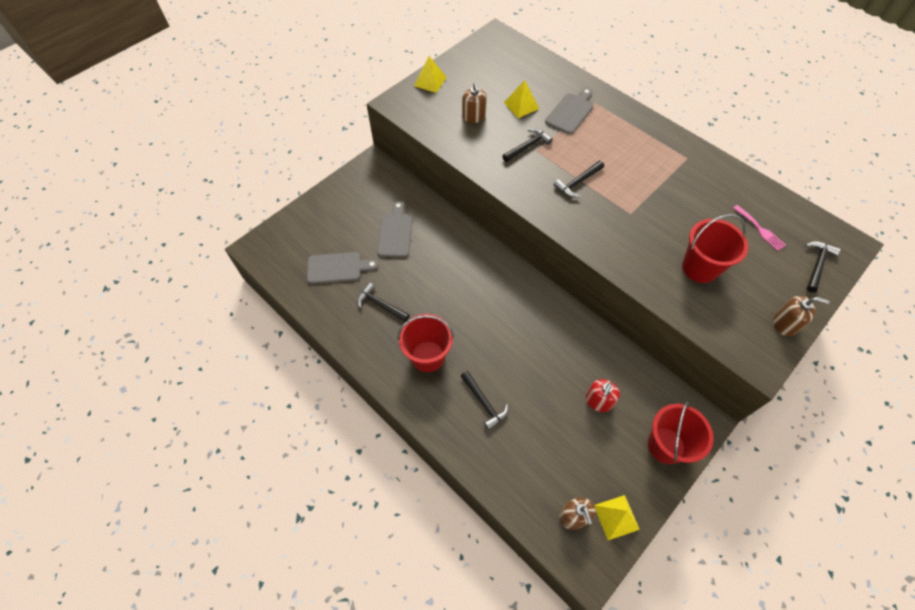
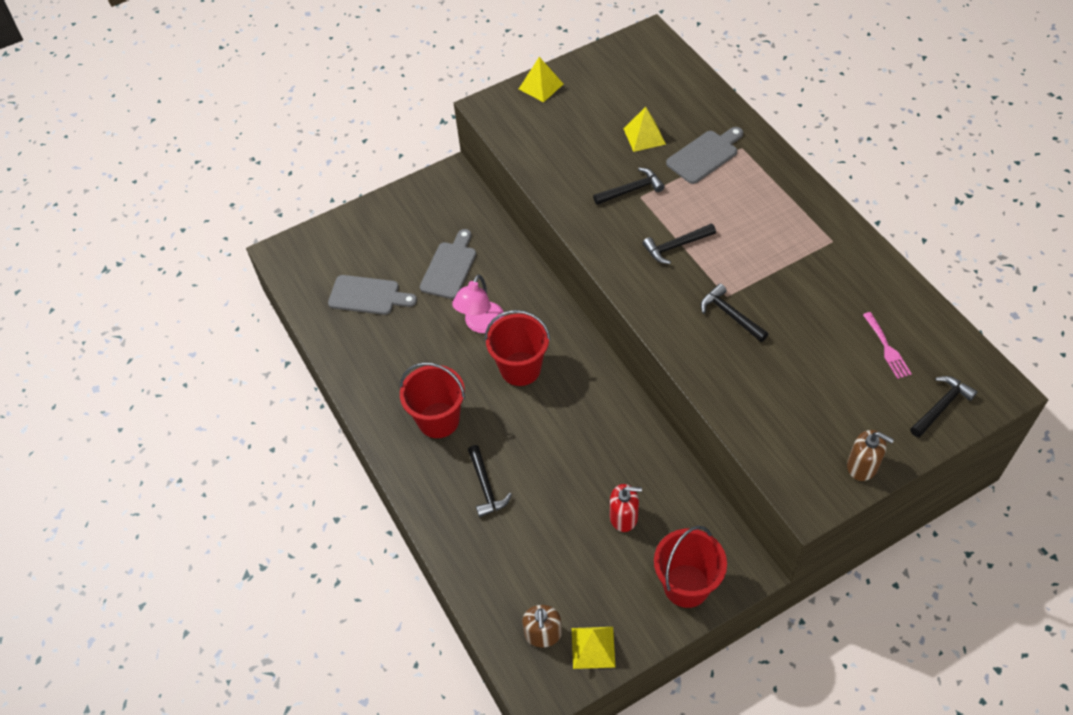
camera: 20 degrees right, 5 degrees down
black hammer [357,283,409,322] -> black hammer moved to [701,284,768,342]
brown soap dispenser [462,82,487,123] -> none
red soap dispenser [586,379,620,412] -> red soap dispenser turned 135 degrees counterclockwise [610,484,642,532]
red bucket [682,214,748,283] -> red bucket moved to [485,310,550,386]
none -> pink lamp [452,274,504,333]

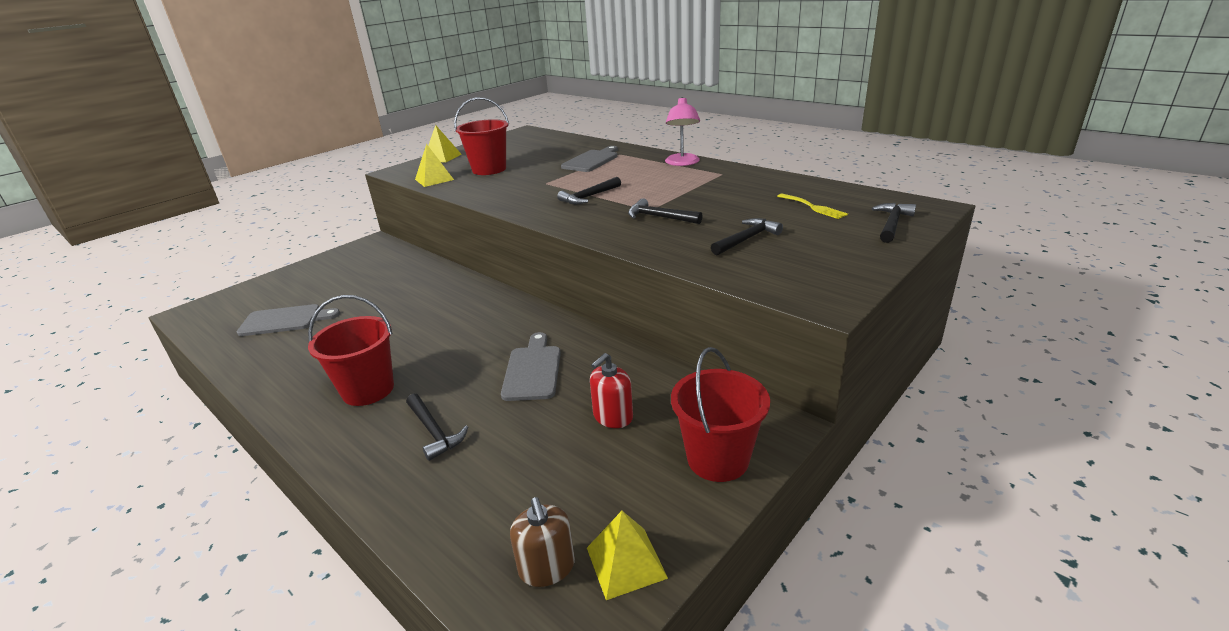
camera: 20 degrees left, 25 degrees down
grey cutting board [420,229,476,299] -> grey cutting board moved to [501,332,561,401]
pink lamp [452,274,504,333] -> pink lamp moved to [665,97,700,166]
red bucket [485,310,550,386] -> red bucket moved to [454,97,509,175]
black hammer [593,168,665,205] -> black hammer moved to [711,218,783,255]
red soap dispenser [610,484,642,532] -> red soap dispenser turned 150 degrees clockwise [590,353,633,428]
yellow pyramid [623,107,666,152] -> yellow pyramid moved to [415,144,454,187]
brown soap dispenser [847,430,894,481] -> none
pink fork [863,312,912,379] -> yellow fork [777,194,848,219]

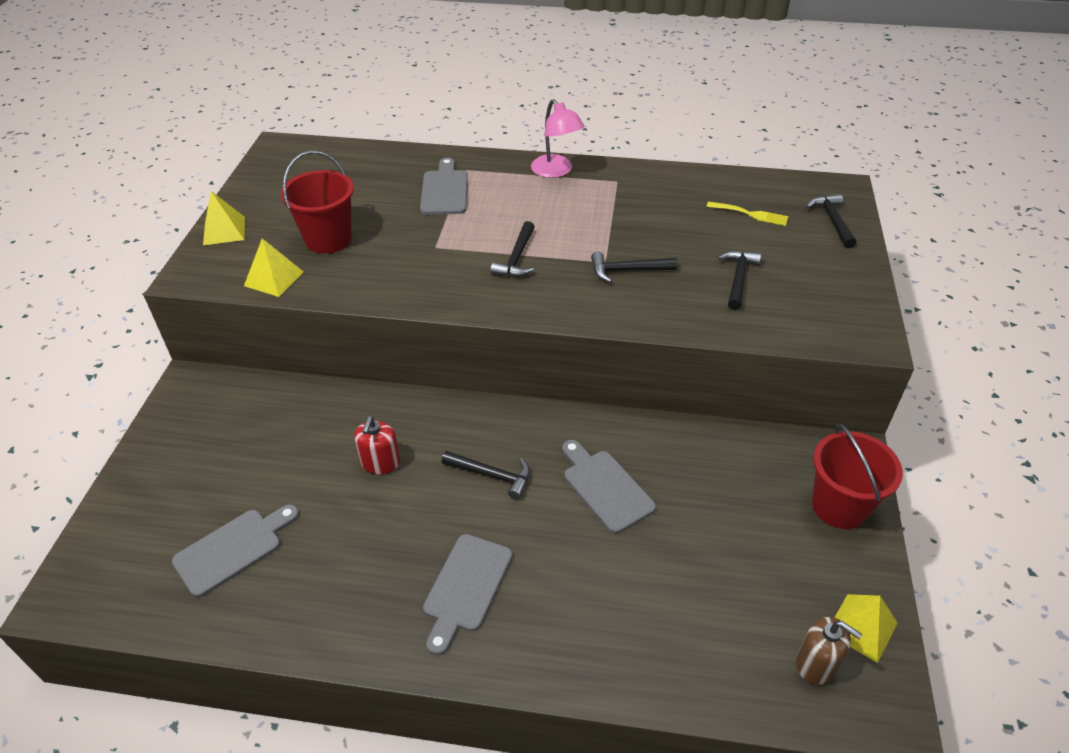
camera: 35 degrees left, 15 degrees up
red bucket [308,295,394,406] -> grey cutting board [423,534,512,655]
black hammer [406,393,468,461] -> black hammer moved to [442,451,530,499]
red soap dispenser [590,353,633,428] -> red soap dispenser moved to [354,416,400,474]

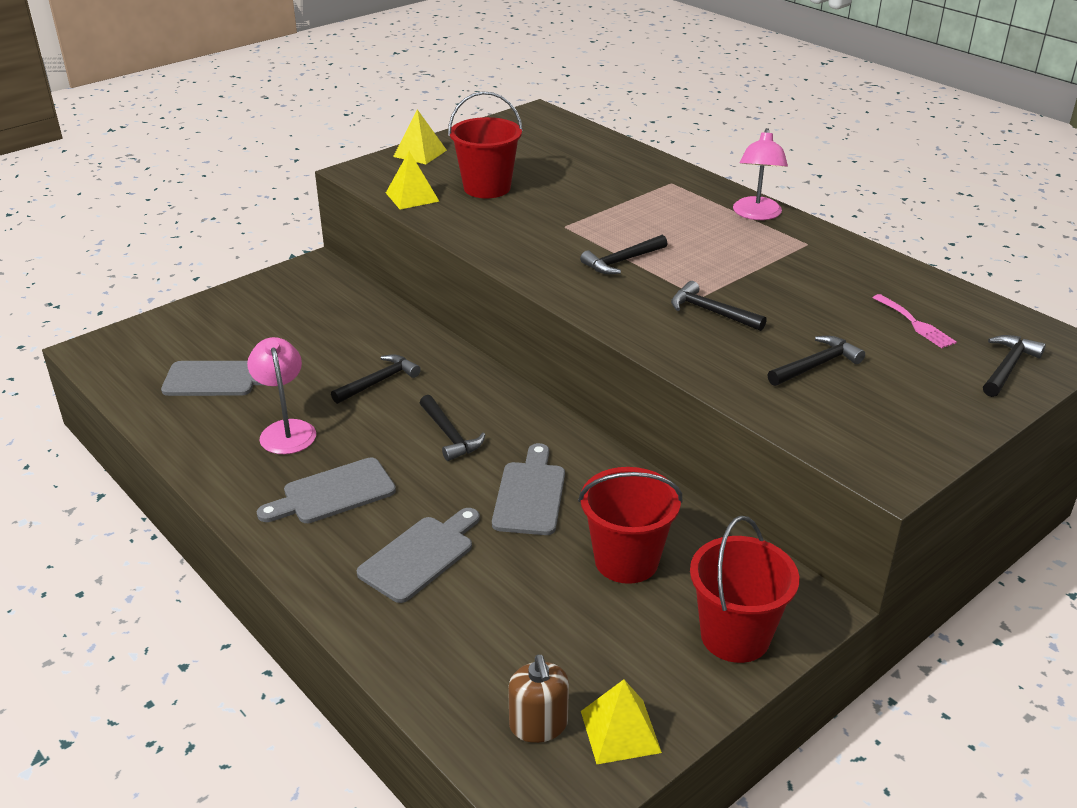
camera: 40 degrees right, 10 degrees down
red soap dispenser [354,416,400,474] -> black hammer [331,354,421,404]
grey cutting board [420,157,468,215] -> grey cutting board moved to [357,508,480,603]
yellow fork [706,201,789,226] -> pink fork [873,294,957,348]
none -> pink lamp [247,337,316,454]
none -> red bucket [578,467,683,584]

